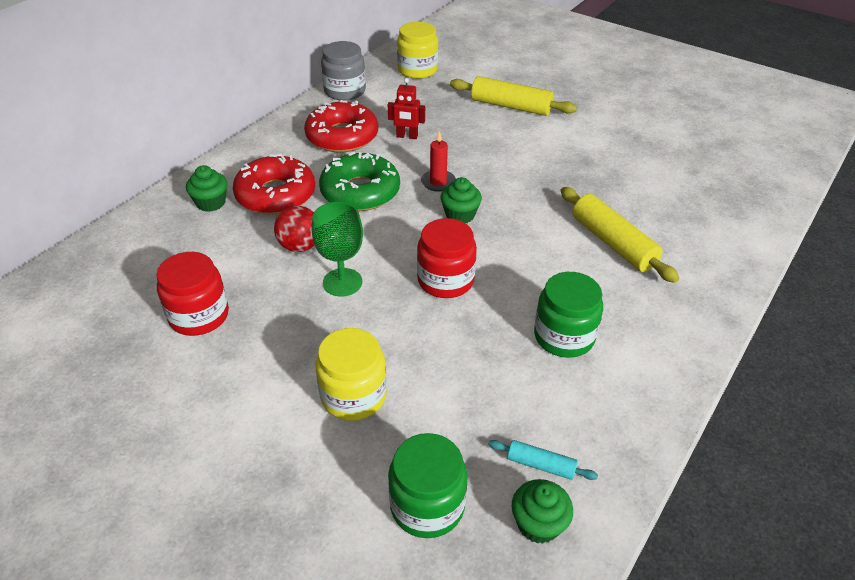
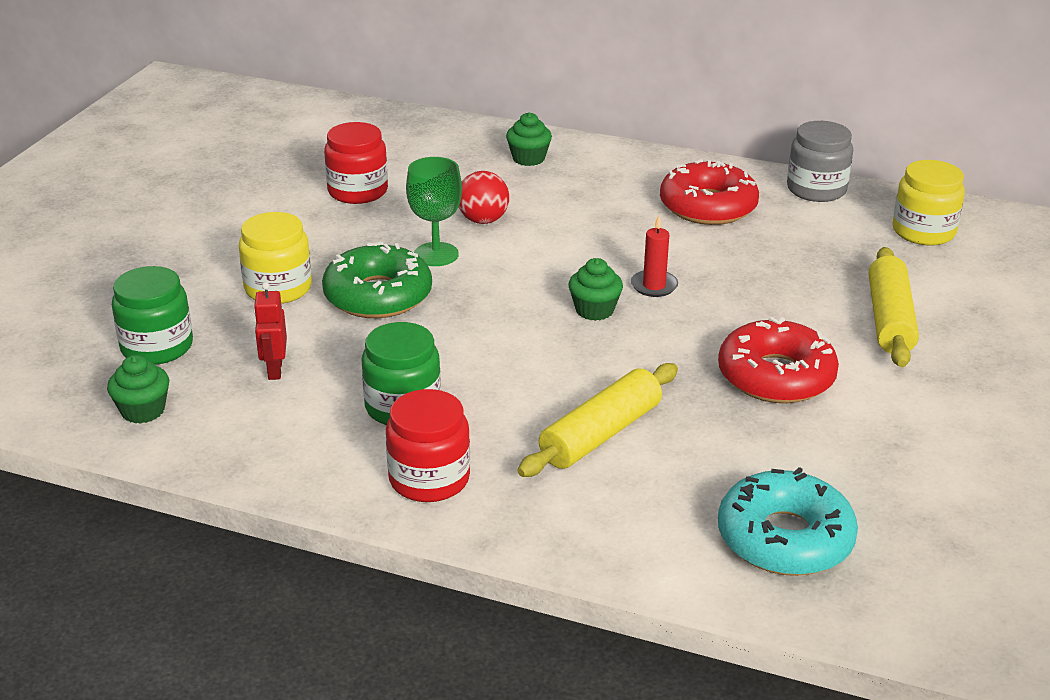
camera: 75 degrees right, 10 degrees down
red donut [233,153,315,215] -> red donut moved to [718,317,839,403]
green donut [319,151,400,211] -> green donut moved to [322,242,432,318]
red robot [388,78,425,139] -> red robot moved to [253,282,287,380]
red jar [417,218,477,298] -> red jar moved to [386,389,470,502]
turquoise rolling pin [488,440,598,480] -> none
none -> turquoise donut [718,467,858,576]

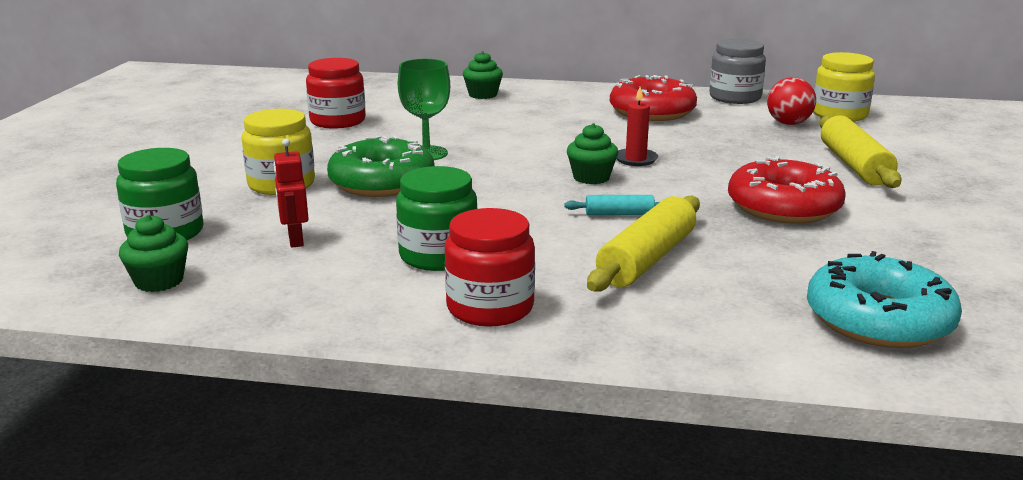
camera: 10 degrees left, 10 degrees down
red ball [459,171,509,224] -> red ball moved to [767,77,816,125]
none -> turquoise rolling pin [564,195,660,215]

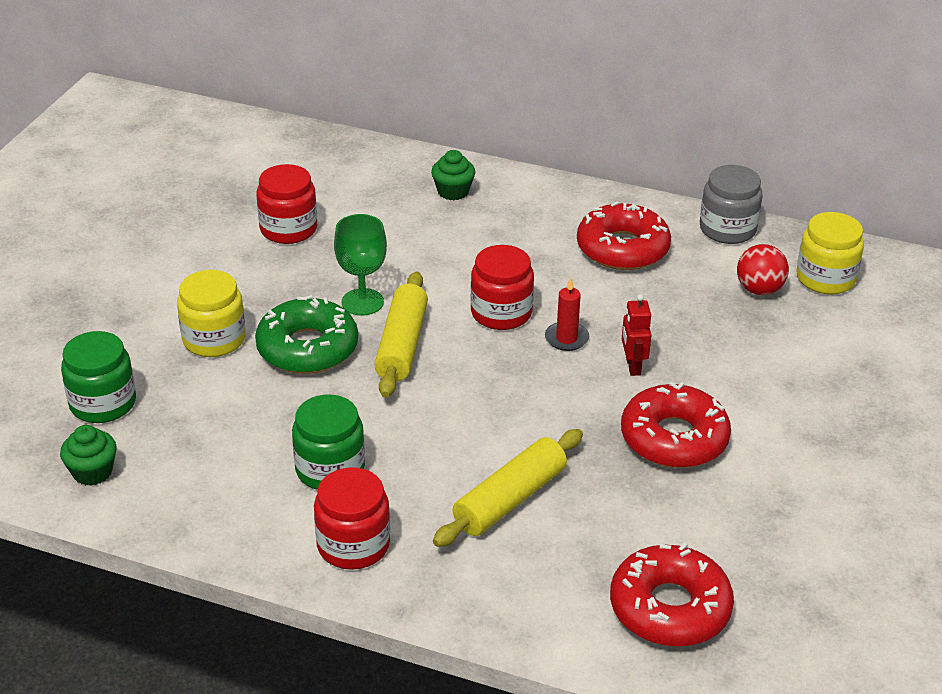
camera: 10 degrees right, 15 degrees up
red robot [273,139,309,247] -> red robot moved to [622,294,651,376]
turquoise rolling pin [564,195,660,215] -> none
green cupcake [567,123,618,184] -> none
turquoise donut [807,251,962,348] -> red donut [610,543,734,647]
yellow rolling pin [820,115,902,188] -> yellow rolling pin moved to [374,271,428,398]
none -> red jar [471,245,534,330]

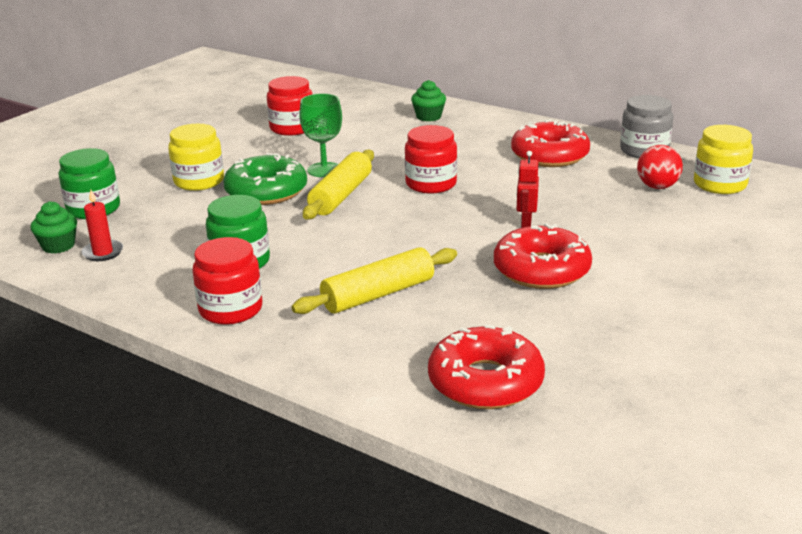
camera: 15 degrees right, 10 degrees down
red candle [545,278,589,351] -> red candle moved to [81,190,123,261]

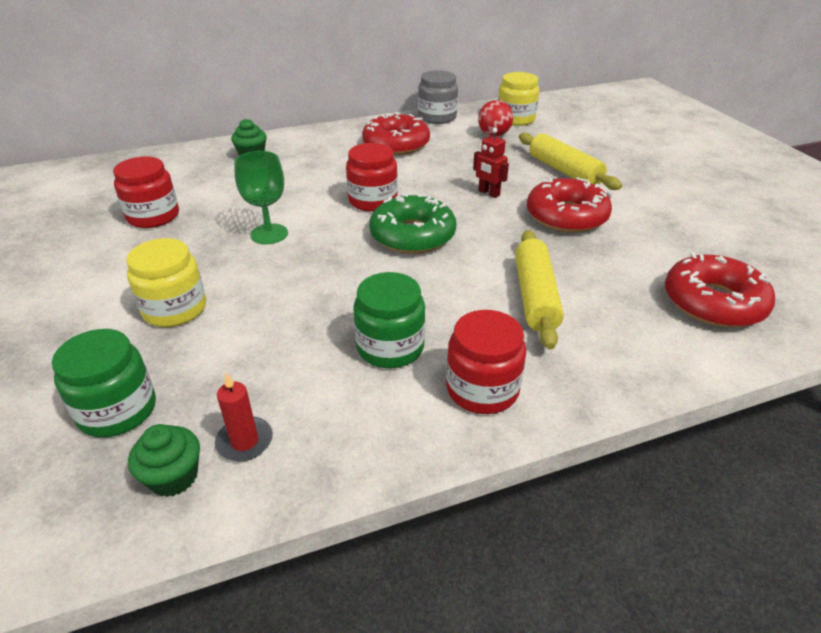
camera: 55 degrees left, 10 degrees up
green donut [223,153,307,205] -> green donut moved to [369,193,456,254]
yellow rolling pin [303,150,374,220] -> yellow rolling pin moved to [519,133,622,190]

